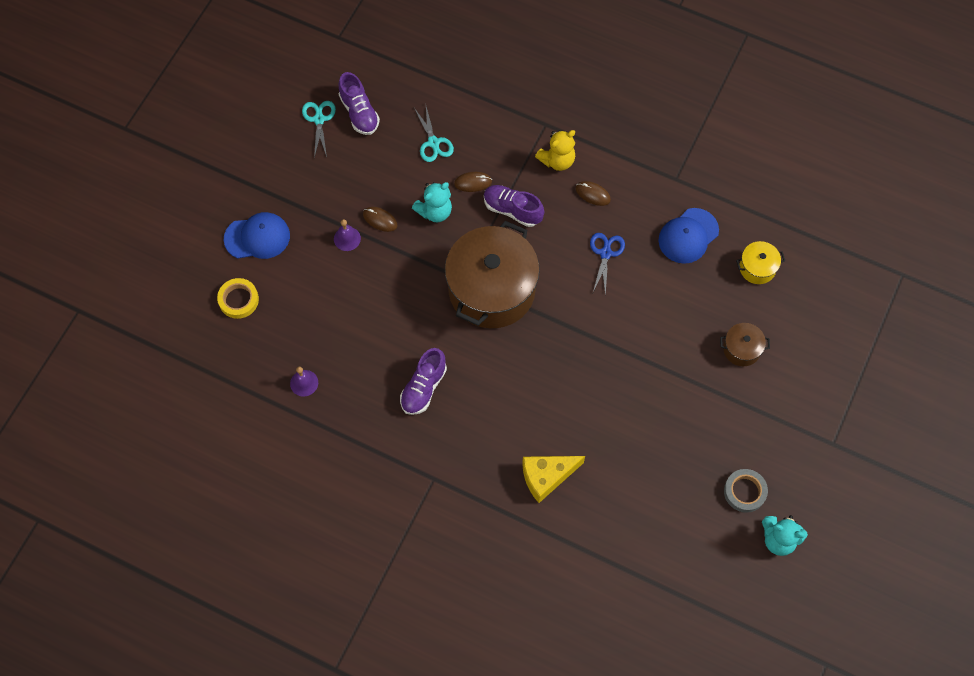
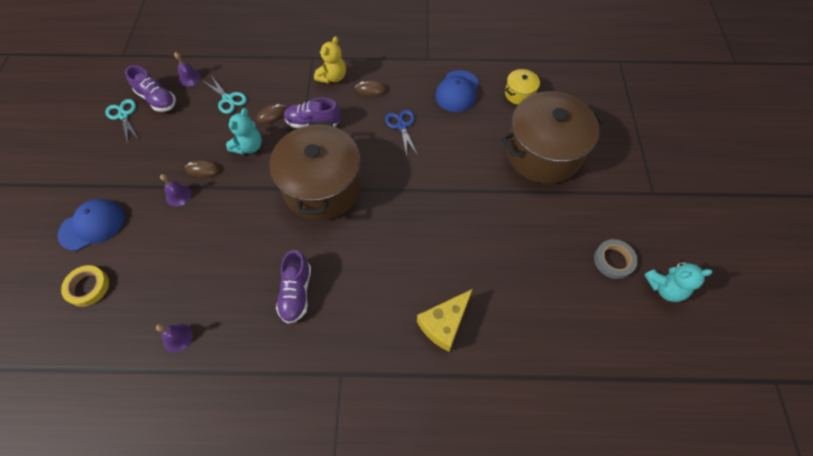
camera: 25 degrees left, 5 degrees down
brown pot [720,323,770,366] -> brown pot [502,91,604,184], size x2.34
none -> purple bell [174,52,201,86]

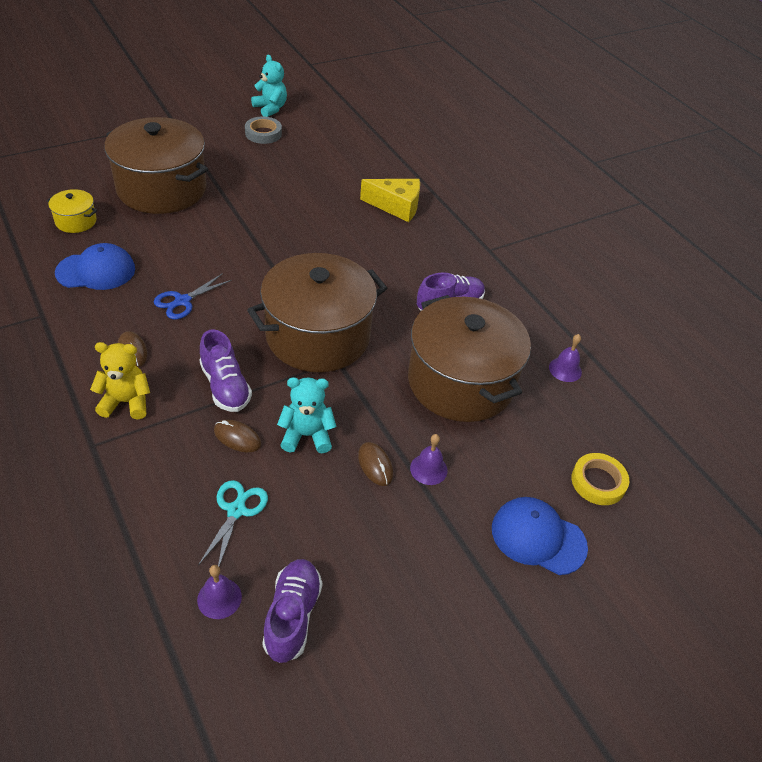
camera: 125 degrees left, 15 degrees down
turquoise scissors [105,99,139,144] -> none
none -> brown pot [408,295,531,422]

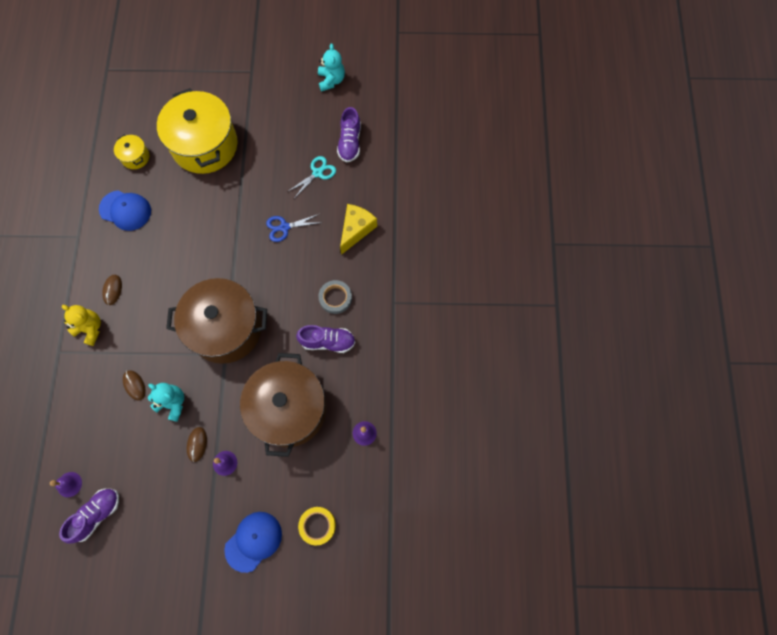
camera: 35 degrees right, 25 degrees up
brown pot [104,117,208,214] -> yellow pot [157,88,238,174]
blue scissors [154,273,232,319] -> blue scissors moved to [266,214,319,242]
turquoise scissors [198,480,268,566] -> turquoise scissors moved to [287,156,336,197]
purple shoe [199,329,252,412] -> purple shoe moved to [337,107,361,162]
grey tape [245,116,282,144] -> grey tape moved to [319,280,352,314]
yellow cheese [360,179,420,222] -> yellow cheese turned 105 degrees counterclockwise [340,204,377,255]
blue cap [492,497,588,575] -> blue cap turned 75 degrees clockwise [224,512,282,573]

